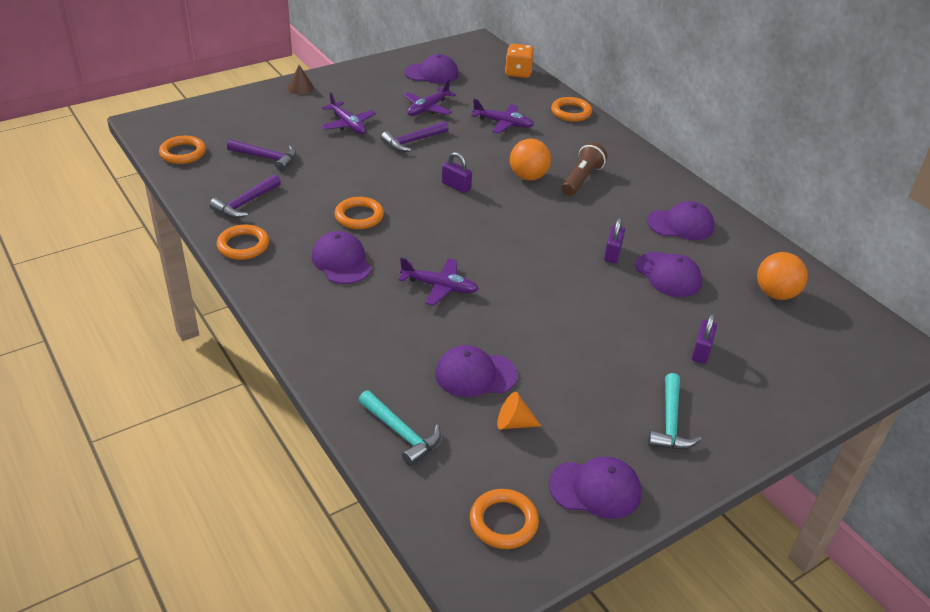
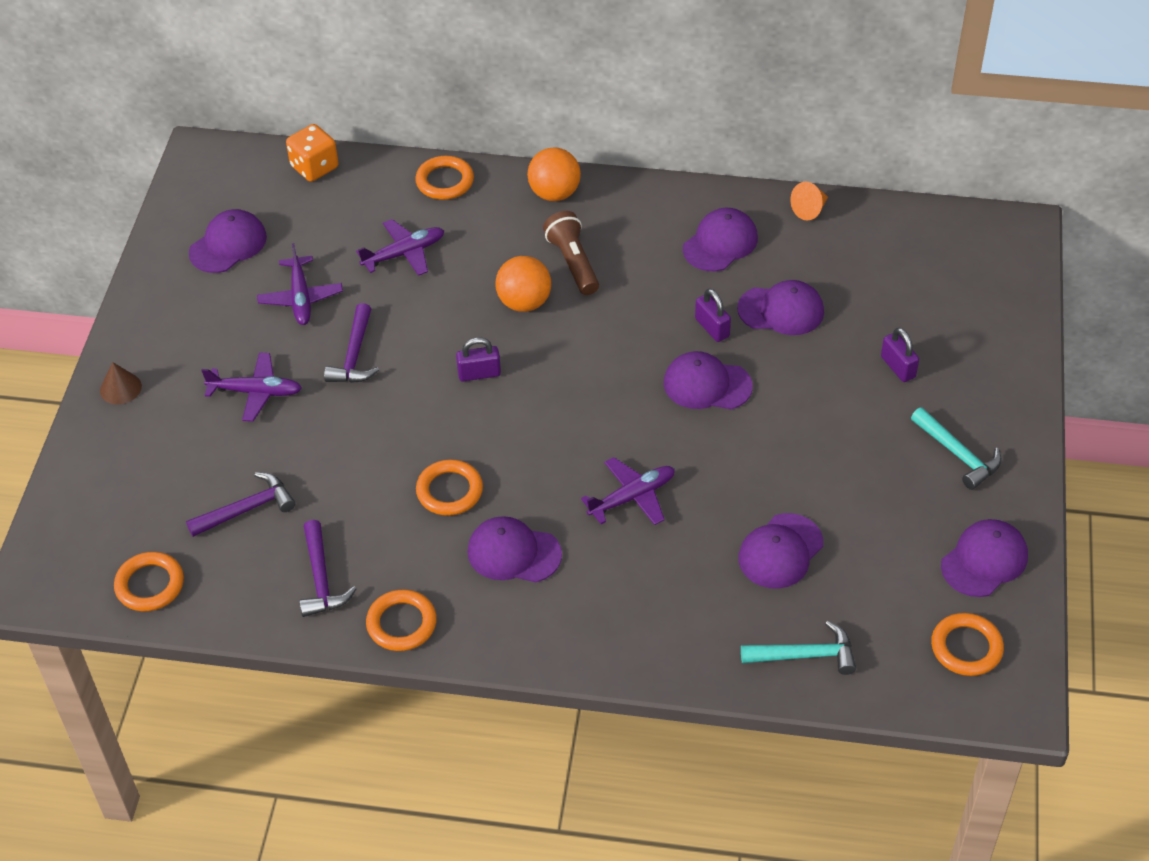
camera: 45 degrees left, 10 degrees up
orange cone [497,392,541,429] -> orange cone moved to [790,182,828,220]
orange ball [757,252,808,300] -> orange ball moved to [527,148,581,201]
none -> purple cap [664,351,753,410]

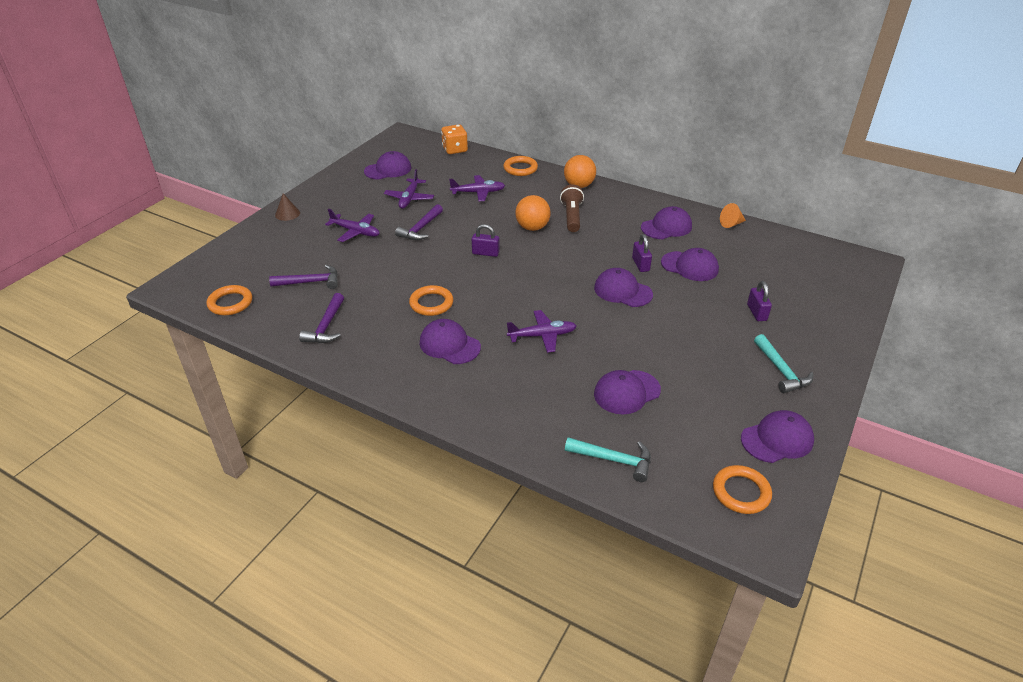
camera: 20 degrees right, 10 degrees down
orange ring [366,589,437,651] -> none

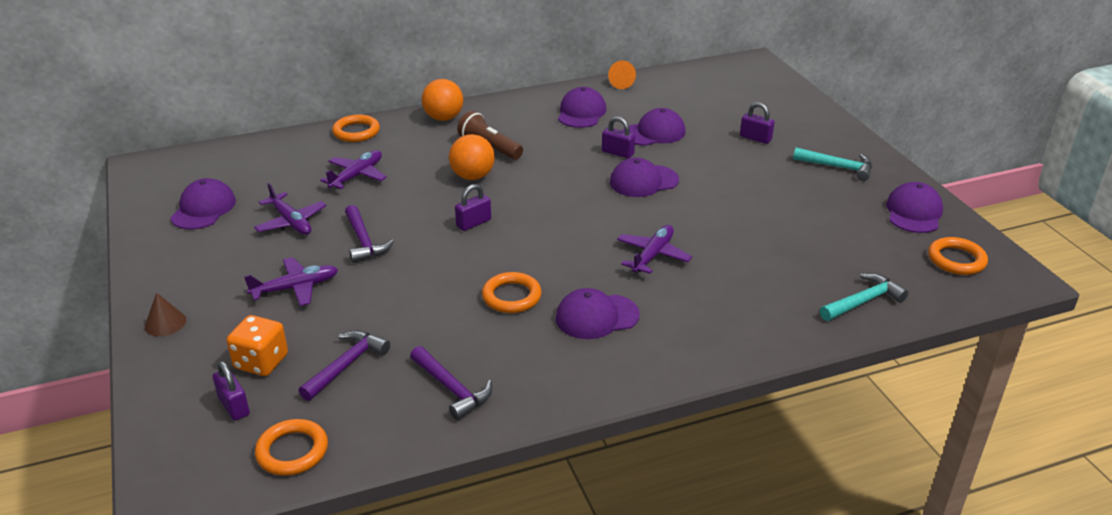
camera: 50 degrees left, 5 degrees down
orange dice [441,124,468,154] -> orange dice moved to [227,315,288,376]
purple cap [594,370,661,415] -> none
none -> purple padlock [213,361,250,421]

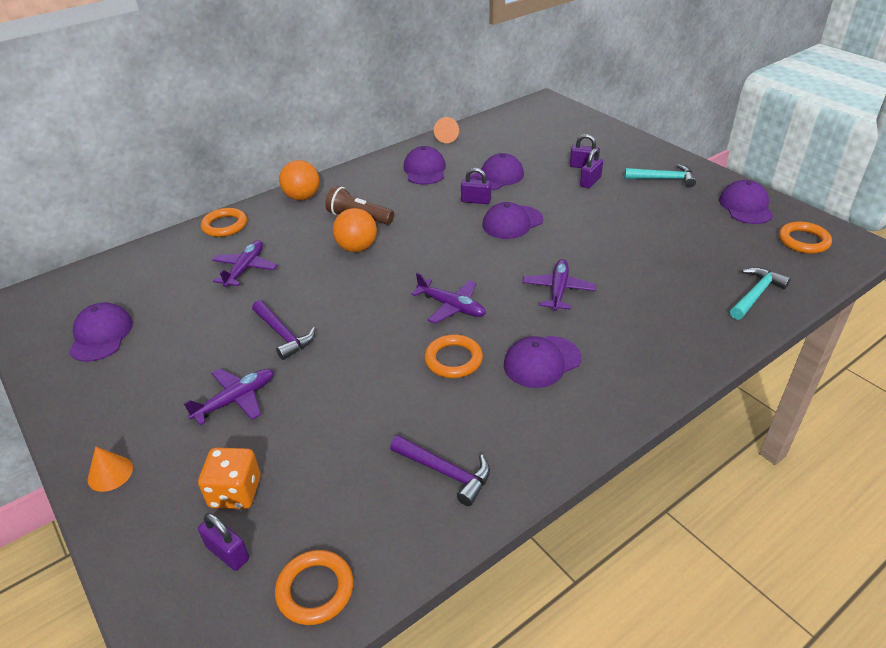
camera: 15 degrees left, 5 degrees up
brown cone [145,293,186,336] -> orange cone [88,446,133,492]
purple plane [254,183,326,235] -> purple plane moved to [411,273,486,324]
purple hammer [299,330,390,401] -> none
purple padlock [455,184,491,231] -> purple padlock moved to [580,148,603,188]

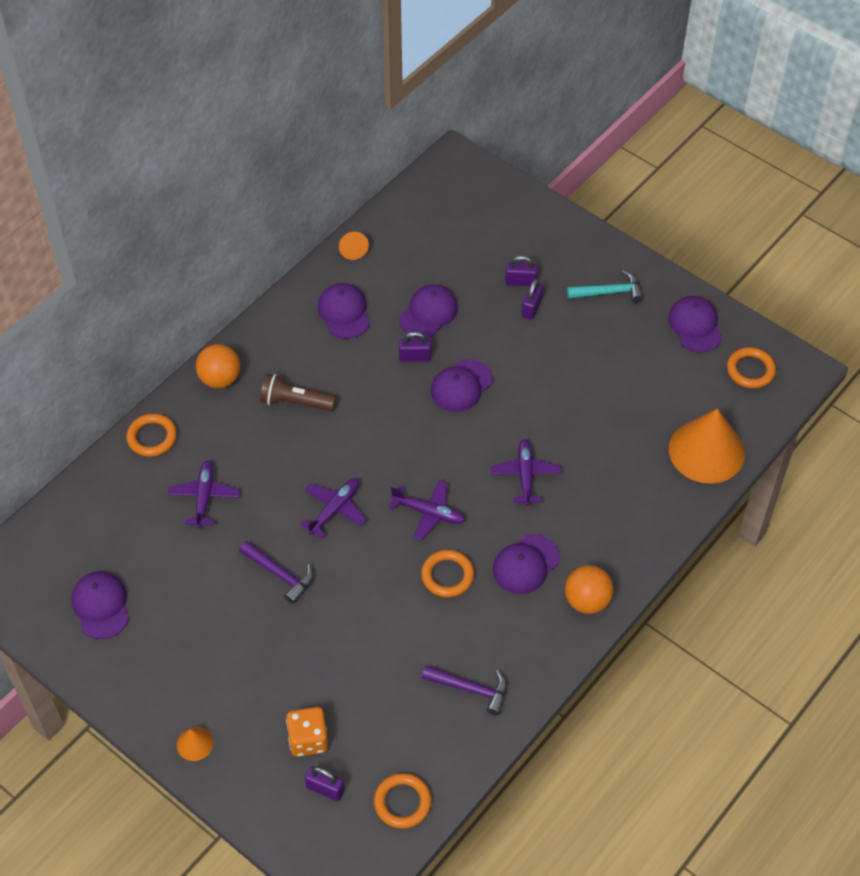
camera: 15 degrees left, 15 degrees up
purple plane [183,368,274,425] -> purple plane moved to [300,478,366,539]
orange ball [333,208,377,252] -> orange ball moved to [565,565,614,614]
turquoise hammer [730,267,791,320] -> orange cone [669,409,745,484]

